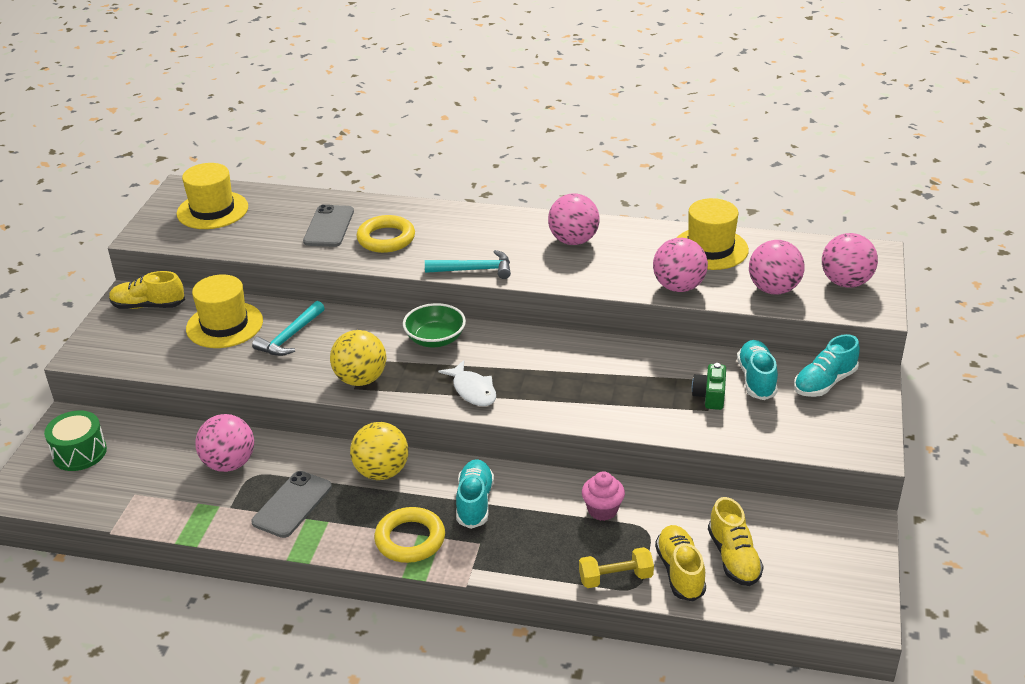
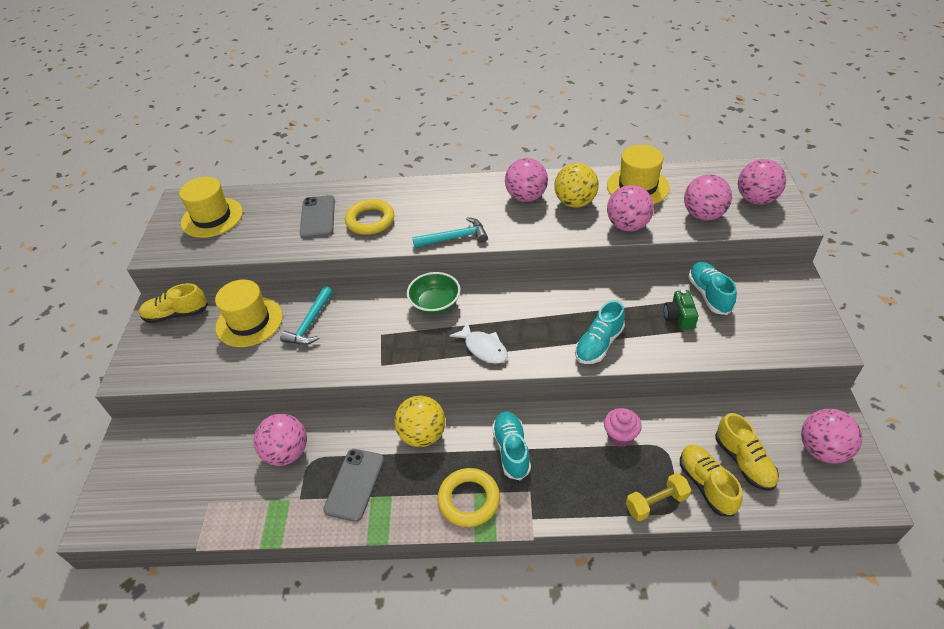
camera: 10 degrees left, 10 degrees up
green drum [44,410,107,471] -> none
yellow ball [330,330,387,386] -> yellow ball moved to [554,163,599,208]
turquoise shoe [794,334,860,397] -> turquoise shoe moved to [575,300,625,364]
none -> pink ball [801,409,862,464]

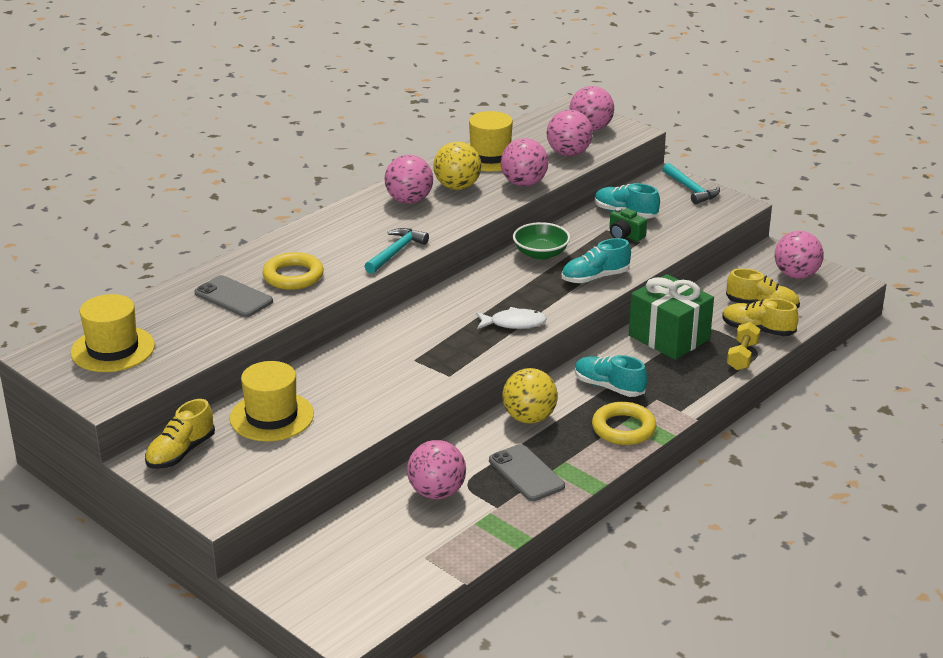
camera: 50 degrees left, 15 degrees down
turquoise hammer [280,286,333,345] -> turquoise hammer moved to [663,163,720,204]
green bowl [407,272,461,314] -> green bowl moved to [513,222,570,260]
turquoise shoe [575,300,625,364] -> turquoise shoe turned 75 degrees clockwise [562,238,631,283]
pink cupcake [604,408,642,447] -> green gift [629,274,714,360]

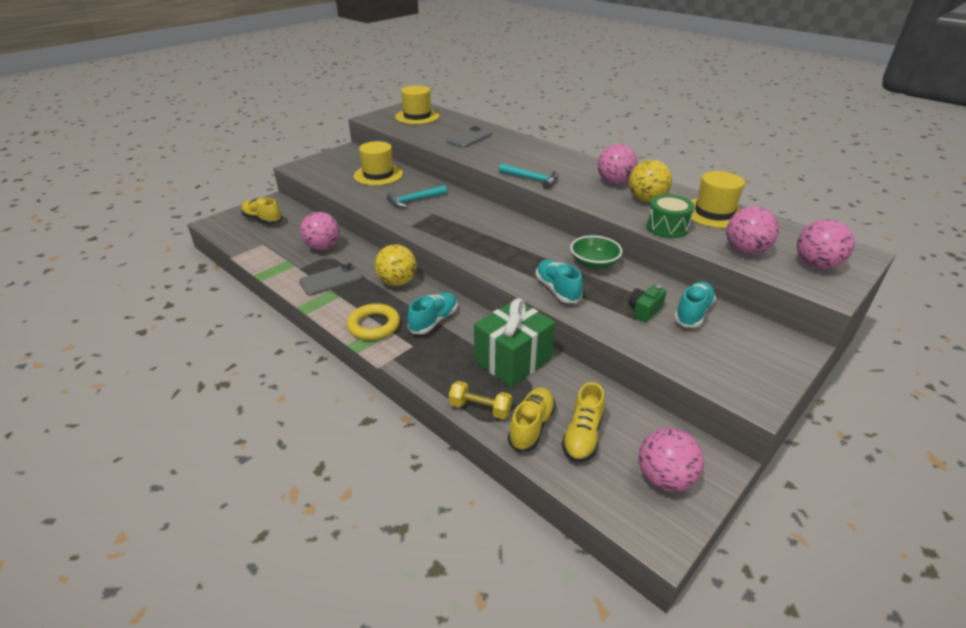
camera: 90 degrees right, 5 degrees up
yellow shoe [145,399,215,469] -> yellow shoe moved to [241,197,282,224]
yellow ring [262,252,324,290] -> none
white fish [476,307,547,329] -> none
pink ball [501,138,548,186] -> green drum [646,194,695,238]
turquoise hammer [663,163,720,204] -> turquoise hammer moved to [387,185,447,208]

